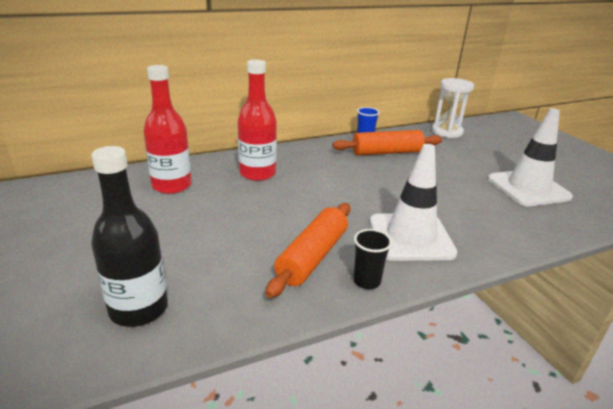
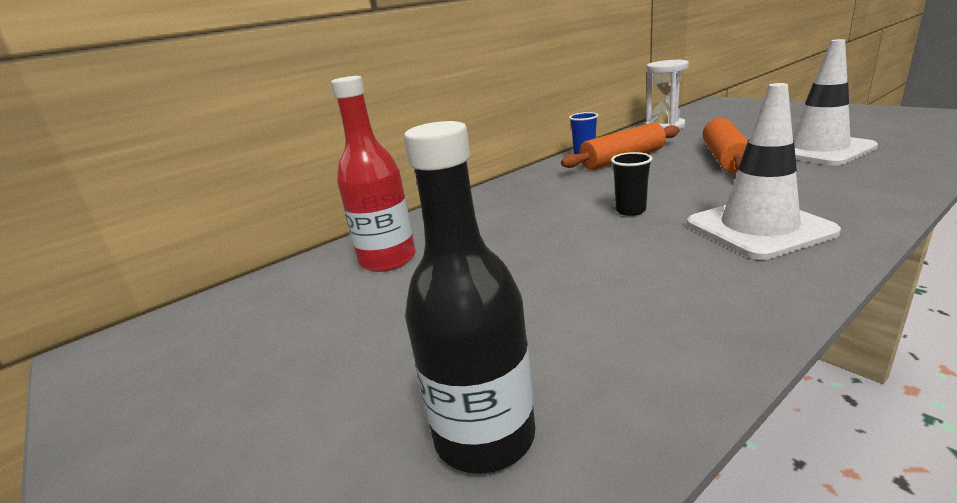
camera: 10 degrees left, 5 degrees down
red bottle [238,59,277,181] -> none
orange rolling pin [266,203,350,298] -> orange rolling pin moved to [703,118,748,173]
black cup [353,229,392,289] -> black cup moved to [611,152,652,216]

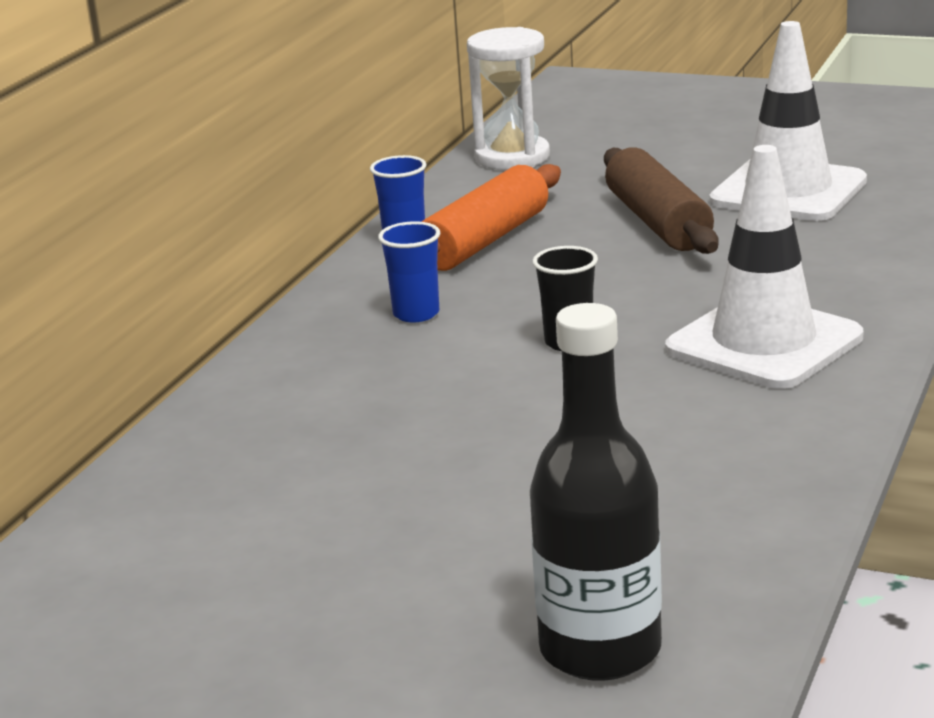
camera: 30 degrees left, 0 degrees up
red bottle [331,76,416,272] -> none
orange rolling pin [703,118,748,173] -> brown rolling pin [604,147,718,254]
none -> blue cup [378,221,440,322]

